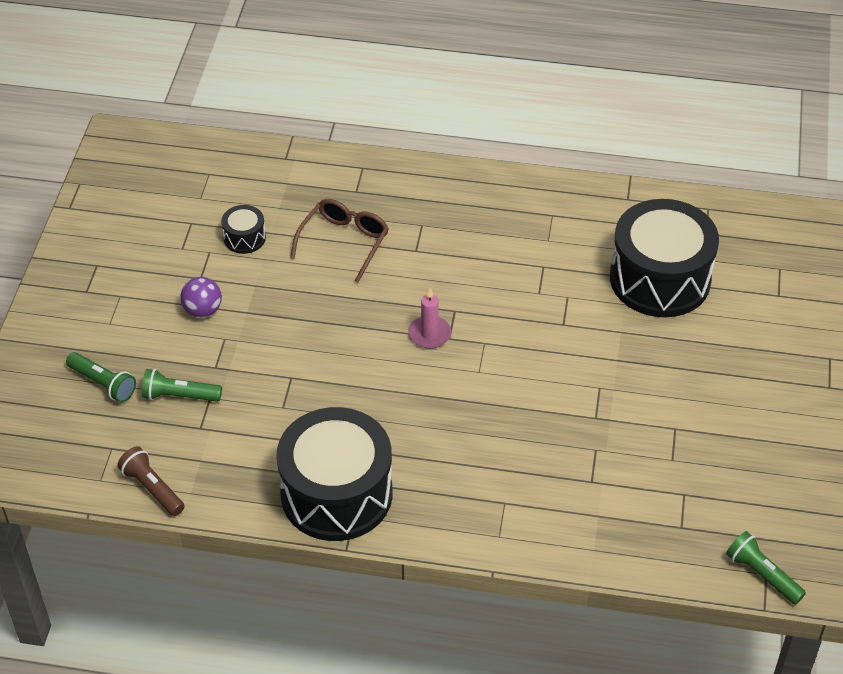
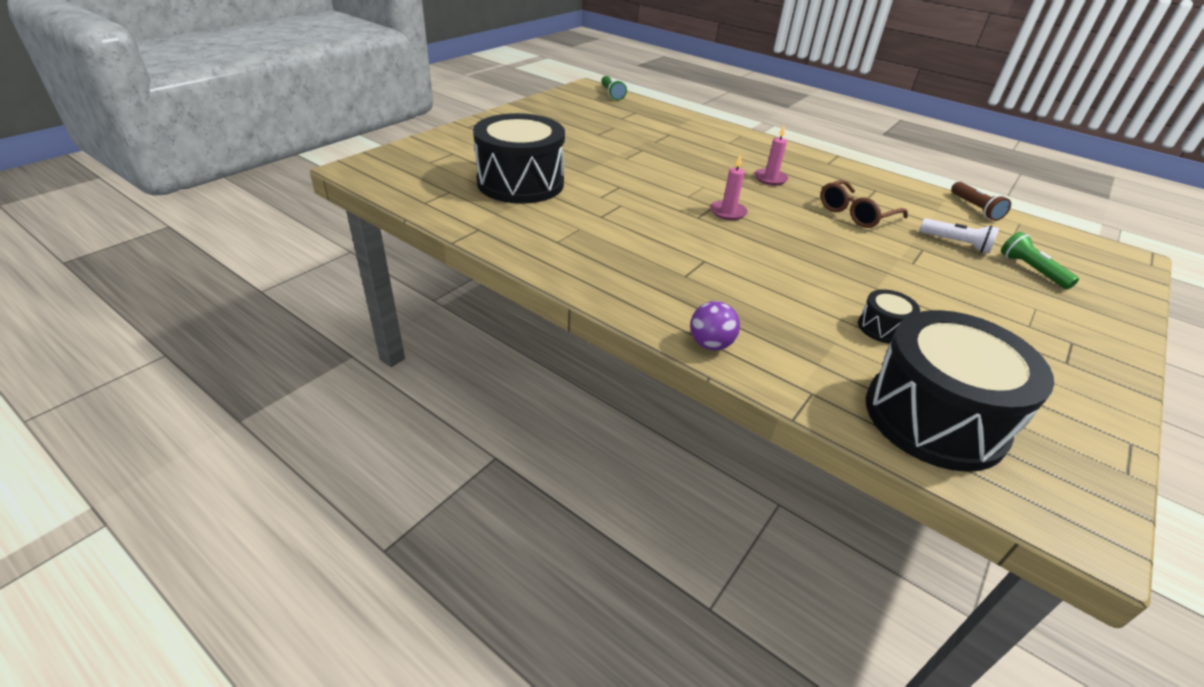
camera: 155 degrees left, 10 degrees down
green flashlight [142,369,222,402] -> white flashlight [919,218,999,253]
purple ball [180,277,222,318] -> purple ball moved to [690,301,740,350]
black drum [276,407,392,541] -> black drum moved to [866,310,1054,472]
brown glasses [290,199,389,283] -> brown glasses moved to [820,180,908,228]
none -> pink candle [754,125,788,185]

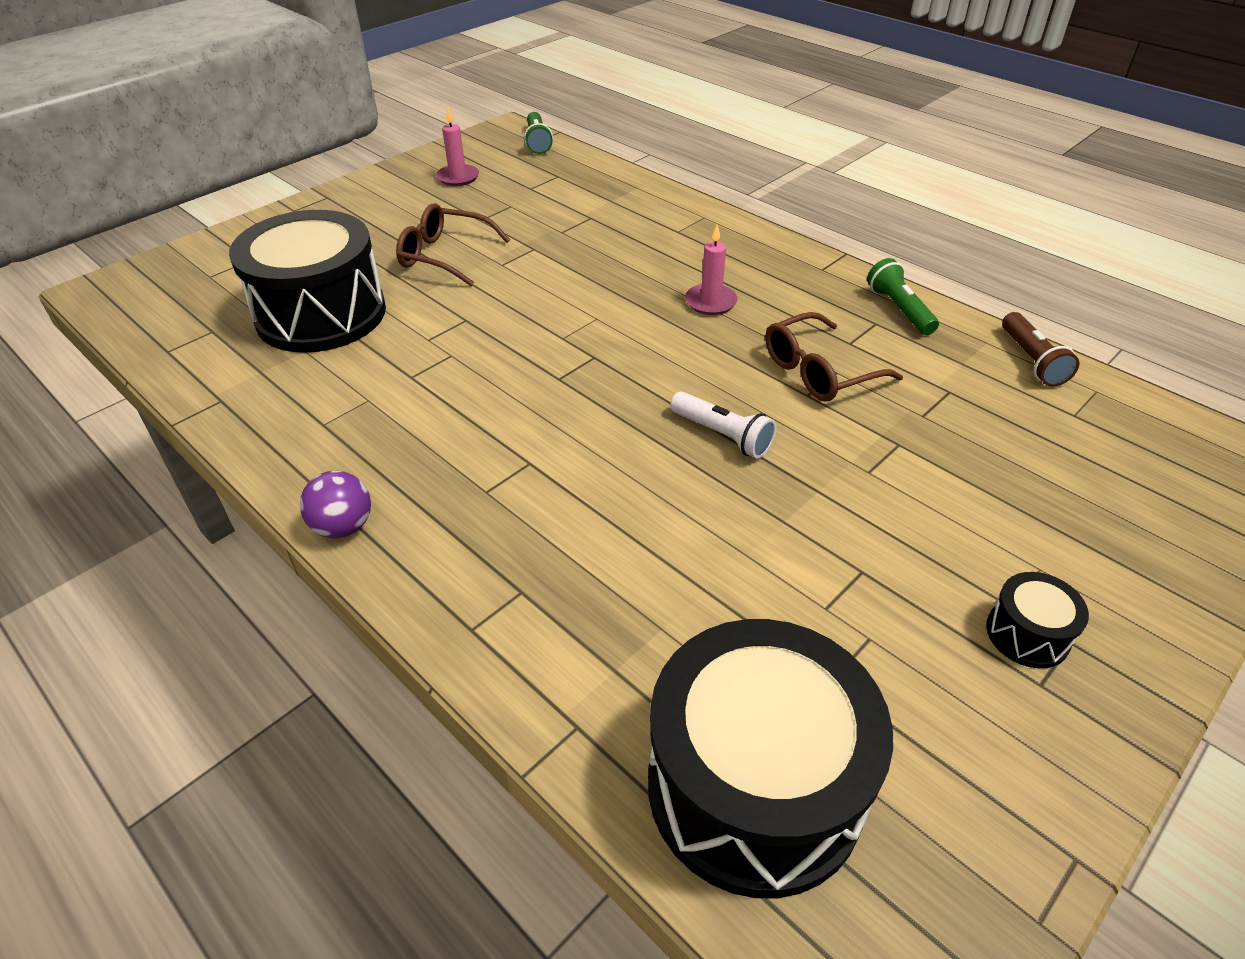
camera: 10 degrees right, 5 degrees up
purple ball [690,301,740,350] -> purple ball moved to [300,471,371,538]
pink candle [710,154,748,220] -> pink candle moved to [436,108,479,186]
black drum [858,289,920,344] -> black drum moved to [986,572,1089,668]
white flashlight [919,218,999,253] -> white flashlight moved to [670,391,777,459]
green flashlight [1001,232,1079,289] -> green flashlight moved to [867,258,939,335]
none -> brown glasses [396,203,510,286]

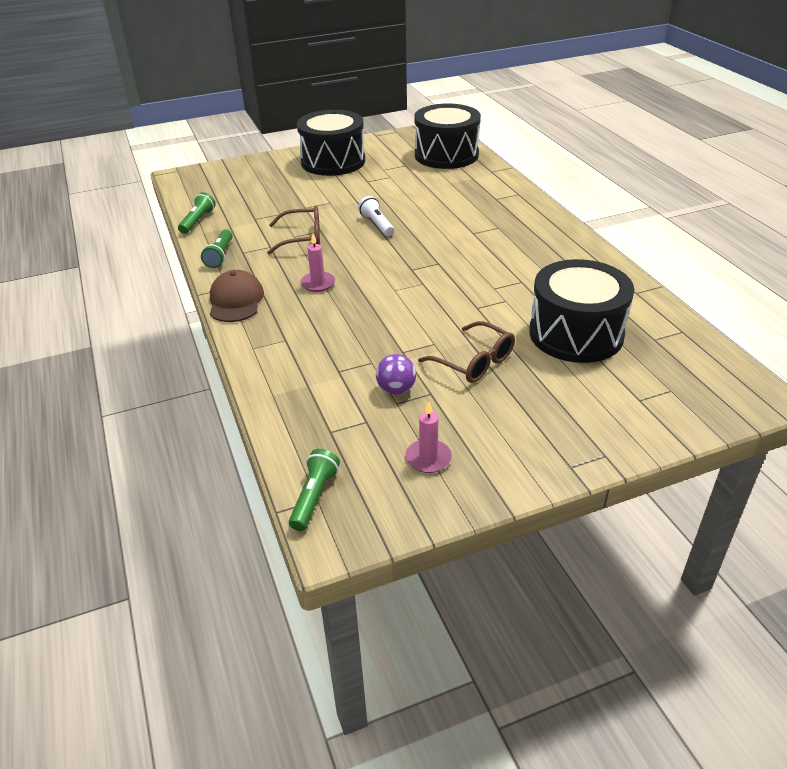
camera: 155 degrees left, 5 degrees down
purple ball [300,471,371,538] -> purple ball moved to [376,354,416,395]
black drum [986,572,1089,668] -> black drum [297,110,365,176], size x2.35
brown flashlight [1002,312,1079,386] -> green flashlight [178,192,216,234]
none -> brown cap [210,270,264,322]

